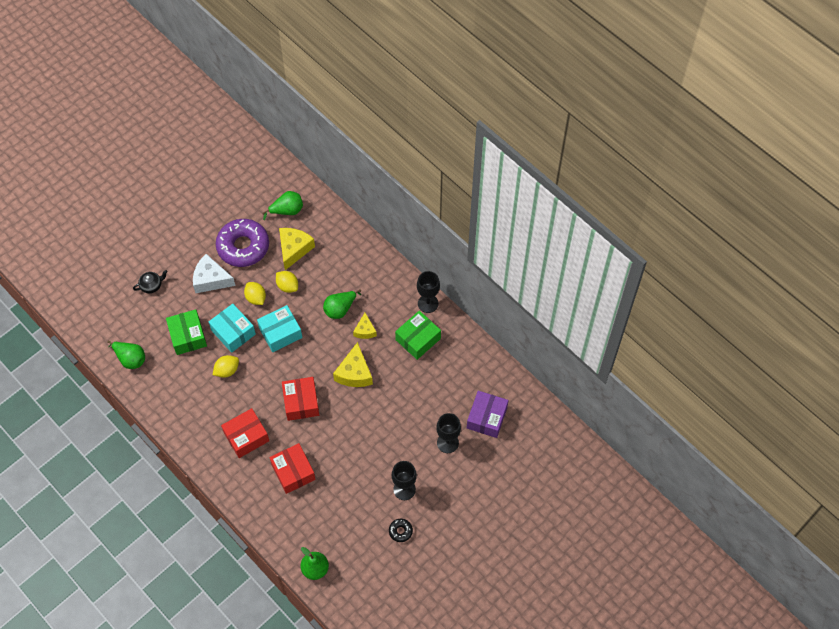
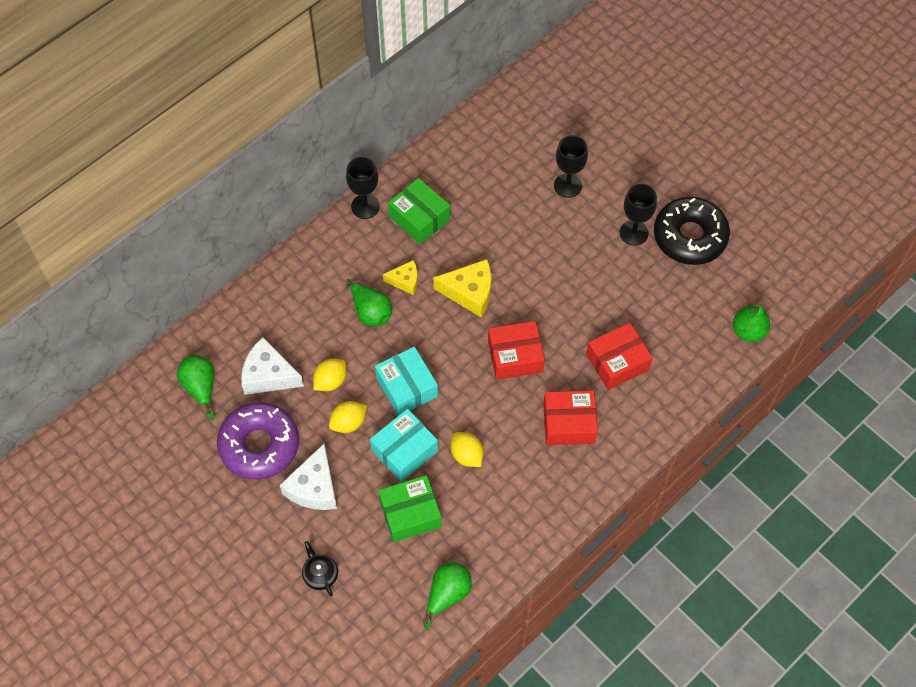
camera: 90 degrees left, 0 degrees up
red box [221,408,269,458] -> red box turned 60 degrees counterclockwise [543,390,598,445]
yellow cheese [279,228,315,270] -> white cheese [241,337,304,395]
black donut [389,519,413,542] -> black donut [654,197,730,265], size x2.46
purple box [467,391,508,438] -> none

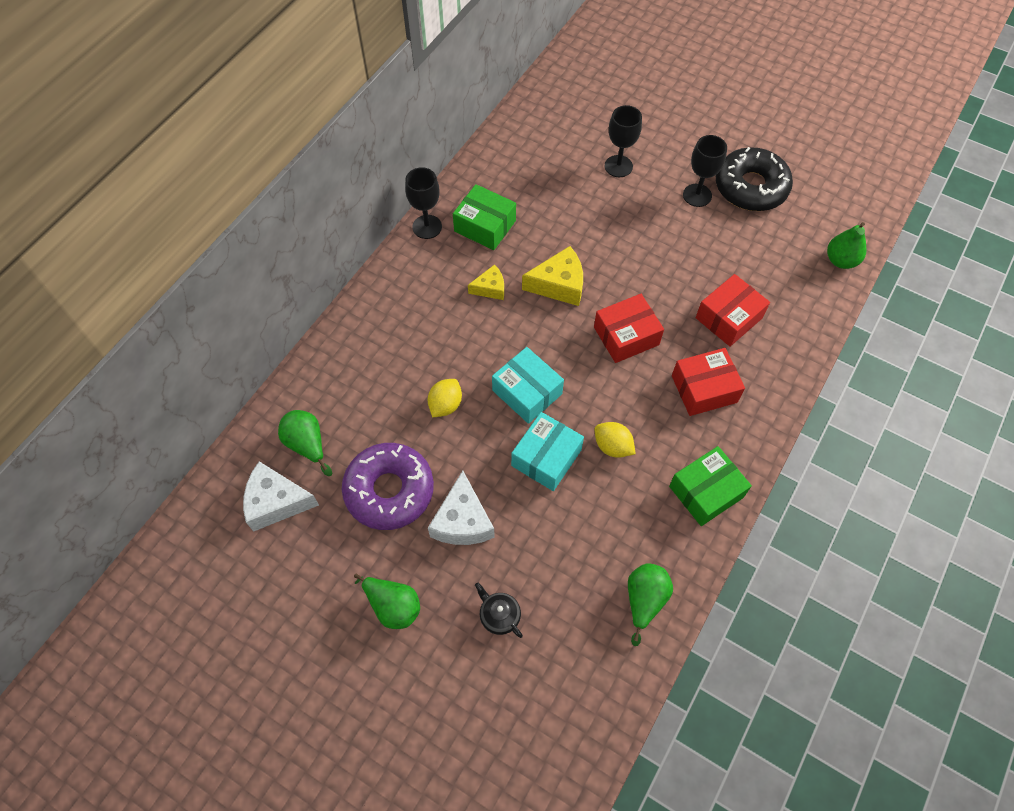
camera: 15 degrees left, 0 degrees up
white cheese [241,337,304,395] -> white cheese moved to [243,461,319,532]
yellow lemon [329,401,367,433] -> none
green pear [346,279,392,326] -> green pear moved to [354,573,420,629]
green box [378,475,442,542] -> green box moved to [669,446,752,526]

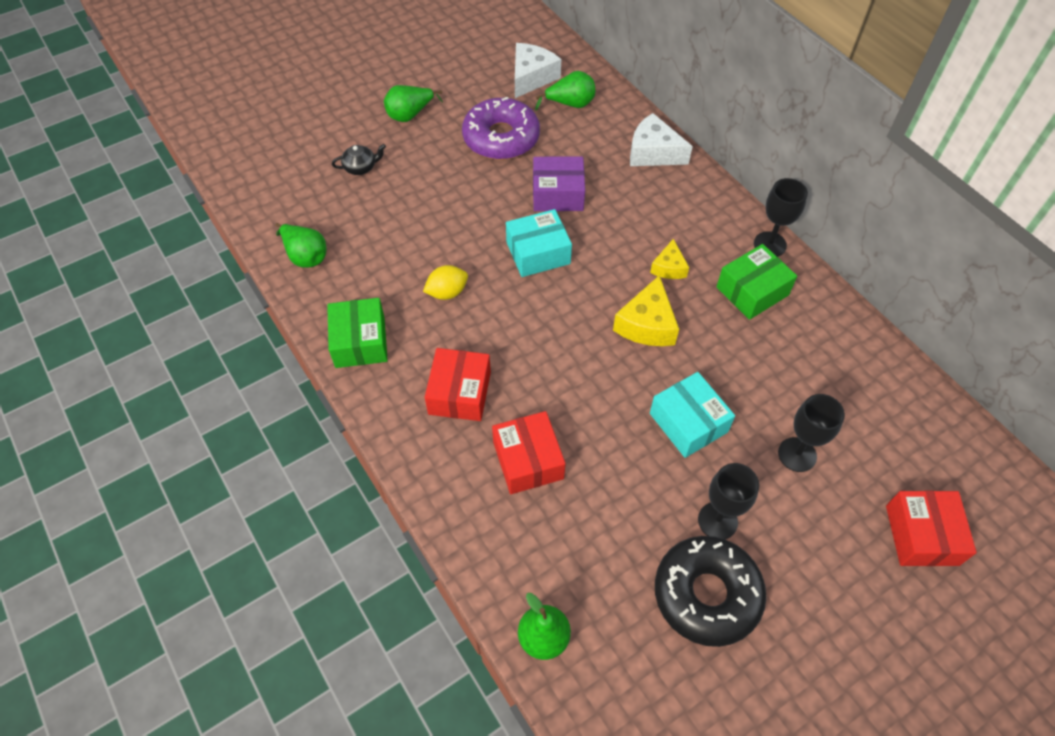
camera: 115 degrees right, 5 degrees down
yellow lemon [428,379,462,417] -> purple box [533,156,585,211]
white cheese [428,470,495,545] -> white cheese moved to [630,113,693,166]
turquoise box [511,412,584,491] -> turquoise box moved to [650,372,735,458]
red box [594,294,664,363] -> red box moved to [886,490,977,566]

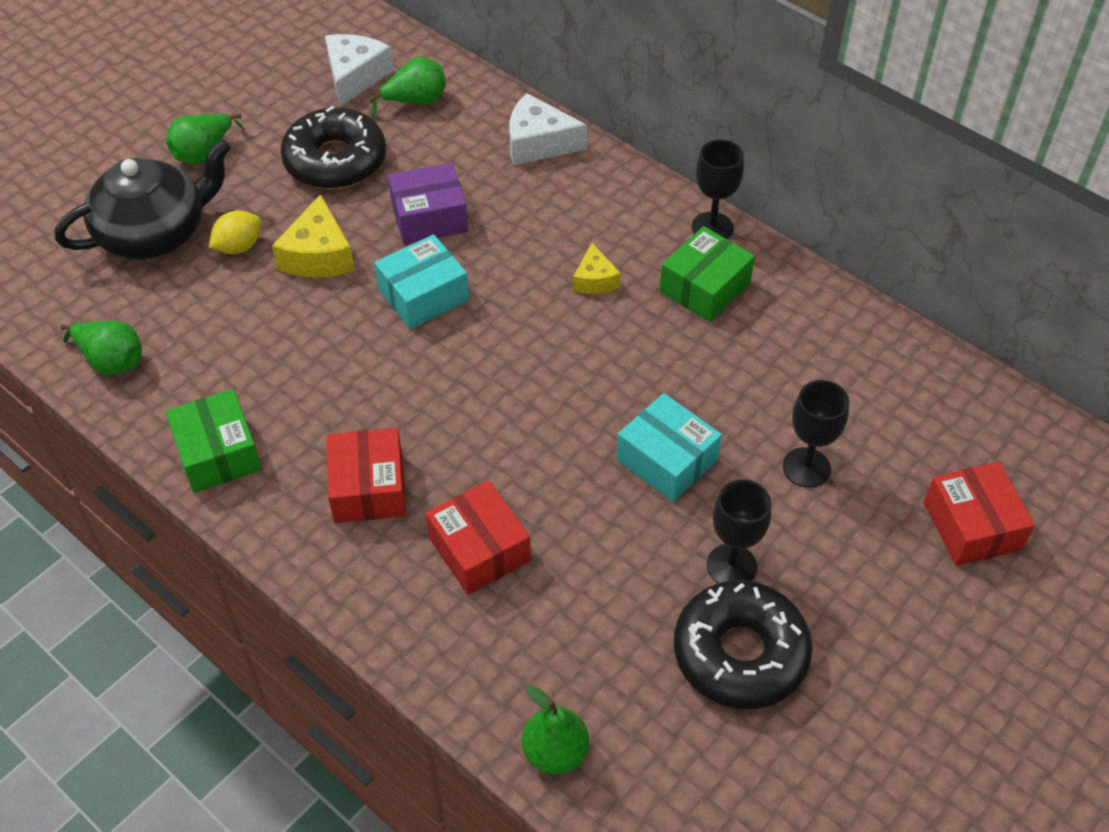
camera: 15 degrees left, 5 degrees down
black teapot [332,144,386,175] -> black teapot [55,139,231,260], size x2.46
yellow lemon [423,265,468,300] -> yellow lemon moved to [209,211,261,254]
purple donut [462,97,540,160] -> black donut [280,106,386,189]
yellow cheese [613,275,679,346] -> yellow cheese moved to [272,194,355,277]

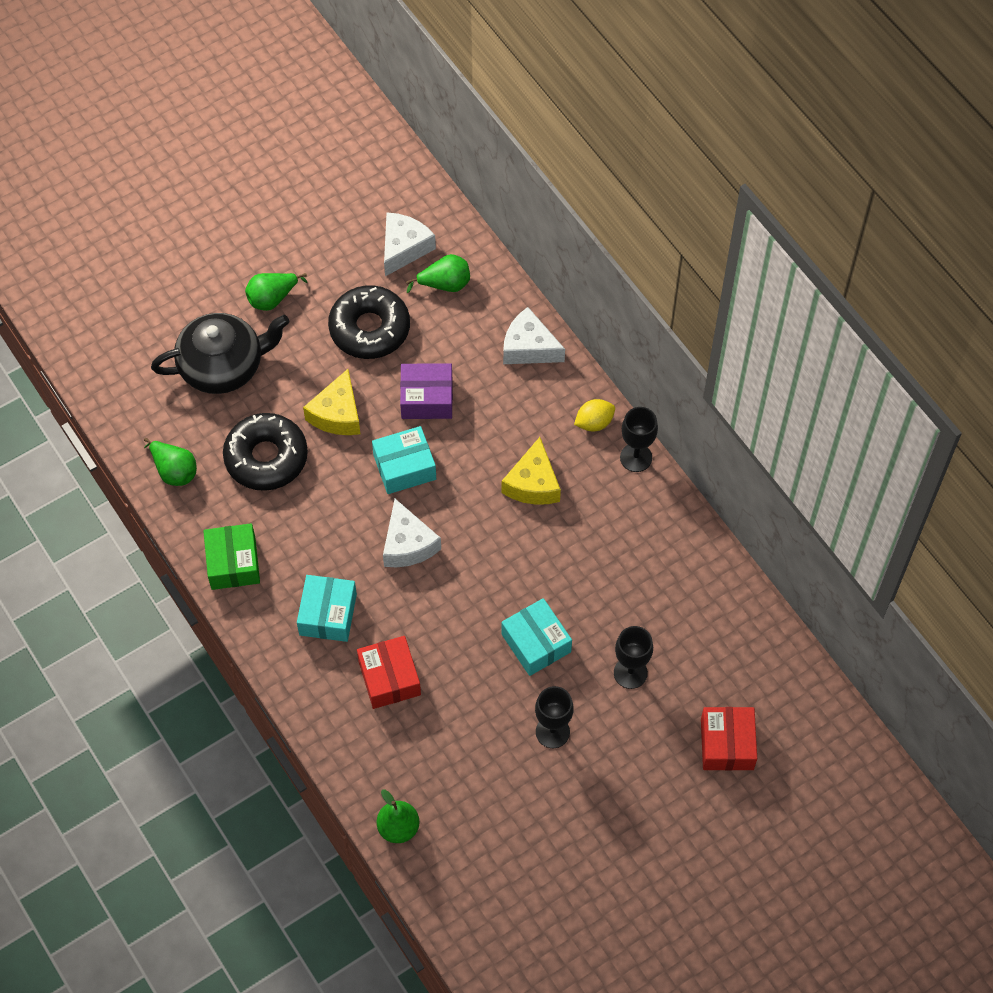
camera: 15 degrees right, 10 degrees up
yellow lemon [209,211,261,254] -> yellow lemon moved to [574,399,615,431]
red box [327,428,406,523] -> turquoise box [297,575,357,642]
yellow cheese [573,243,621,294] -> yellow cheese [502,437,561,505], size x1.65
green box [660,226,755,322] -> none
black donut [674,580,813,709] -> black donut moved to [223,413,308,491]
none -> white cheese [383,499,441,567]

